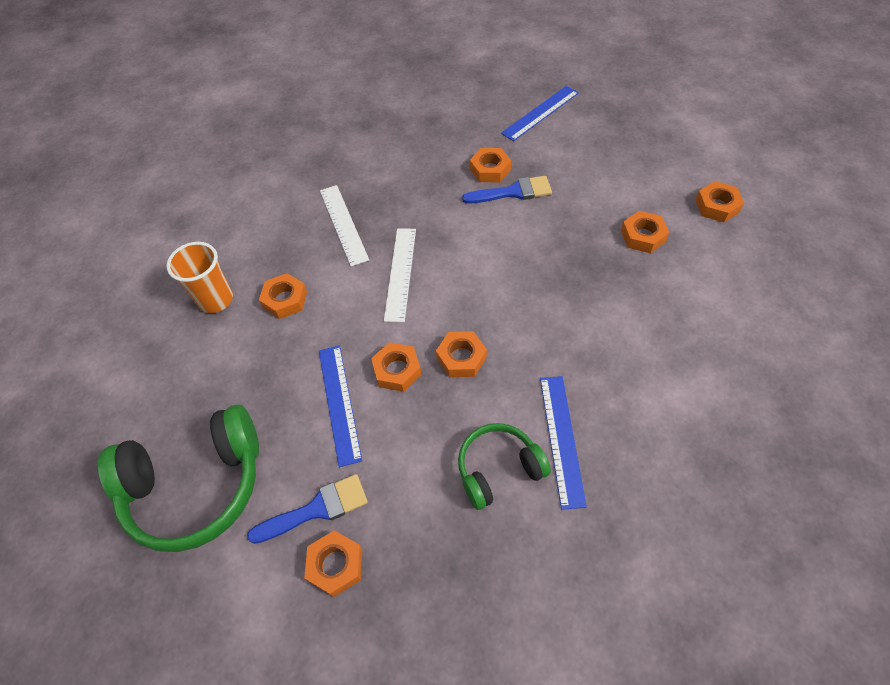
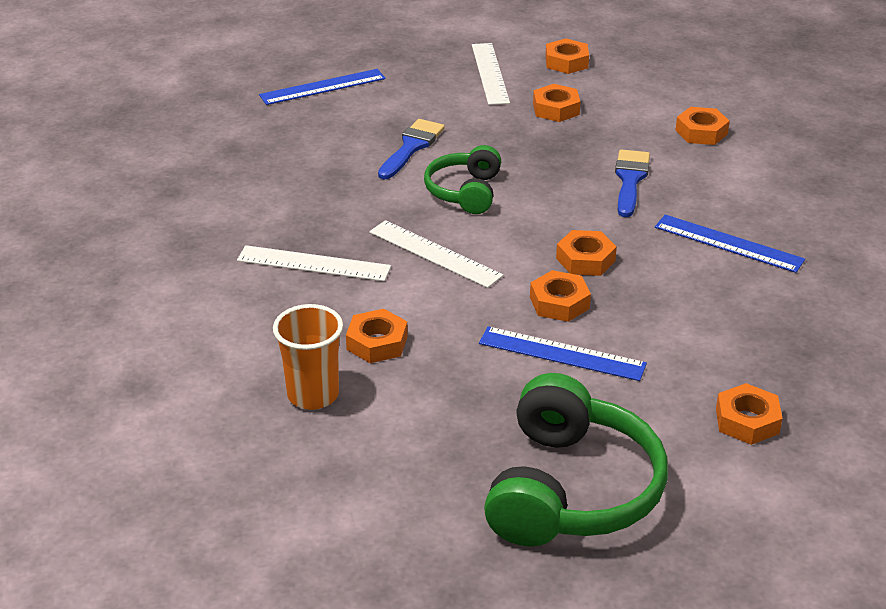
camera: 60 degrees left, 20 degrees down
blue brush [247,474,368,544] -> blue brush moved to [615,149,650,217]
green headphones [458,423,551,510] -> green headphones moved to [424,145,501,214]
orange nut [470,148,511,182] -> orange nut moved to [675,107,730,145]
blue ruler [501,86,579,141] -> blue ruler turned 75 degrees clockwise [259,69,386,105]
none -> white ruler [472,43,510,105]

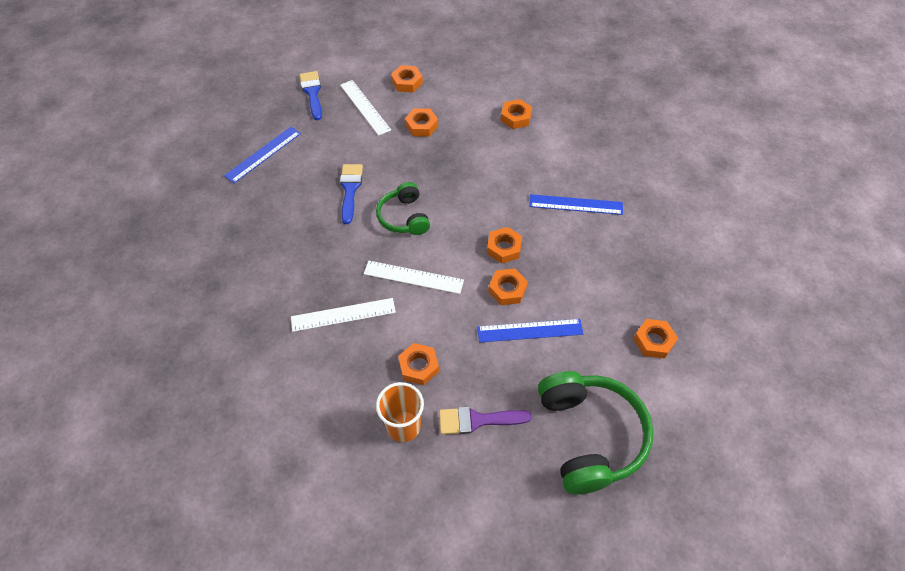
camera: 25 degrees left, 20 degrees up
blue brush [615,149,650,217] -> blue brush moved to [300,71,322,120]
none -> purple brush [439,407,532,434]

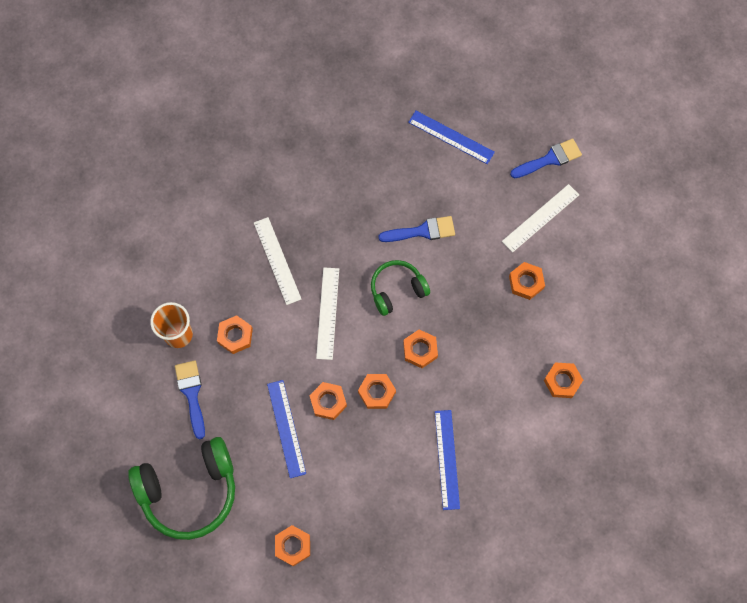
camera: 80 degrees right, 15 degrees up
orange nut [391,65,423,92] -> orange nut moved to [403,330,438,368]
purple brush [439,407,532,434] -> blue brush [175,360,205,440]

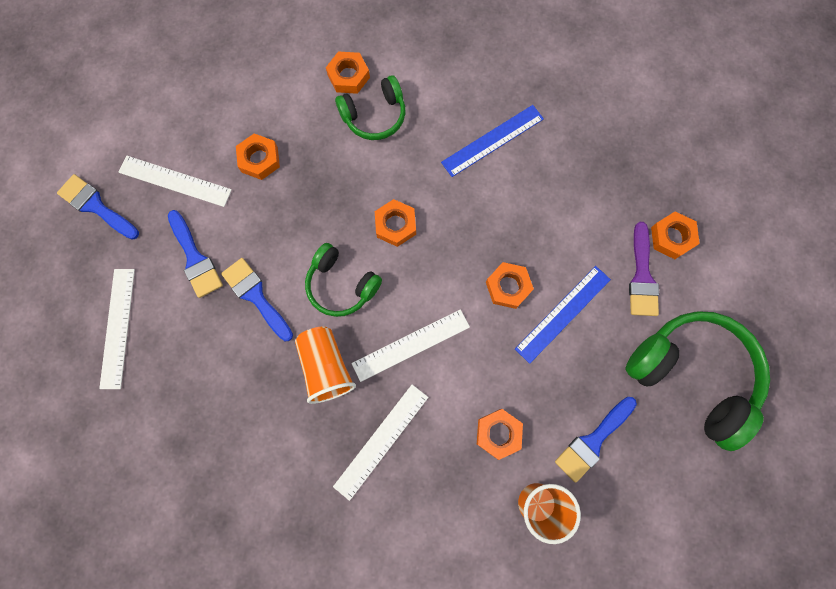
camera: 120 degrees left, 5 degrees up
orange nut [358,374,396,409] -> none
blue ruler [408,111,495,164] -> white ruler [99,269,135,389]
none -> blue brush [168,210,223,298]
none -> orange cup [295,326,356,404]
none -> green headphones [335,75,405,140]
none -> purple brush [629,222,659,316]

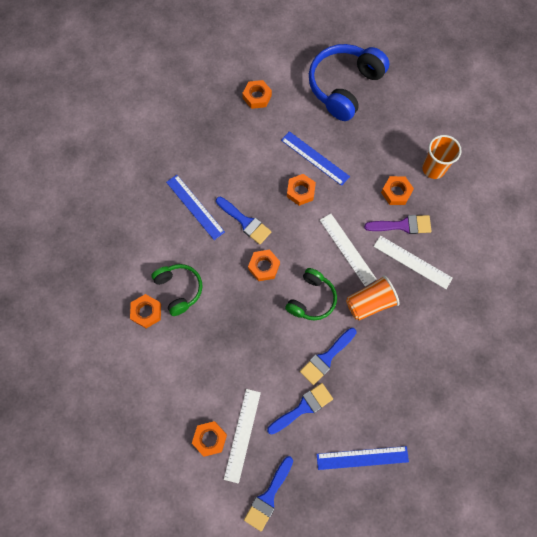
camera: 95 degrees left, 5 degrees down
white ruler [99,269,135,389] -> blue ruler [317,446,409,470]
orange nut [236,133,280,180] -> orange nut moved to [192,421,227,457]
blue brush [555,397,637,483] -> blue brush moved to [216,197,272,244]
green headphones [625,311,770,451] -> blue headphones [309,44,390,121]
purple brush [629,222,659,316] -> purple brush moved to [364,215,431,234]

